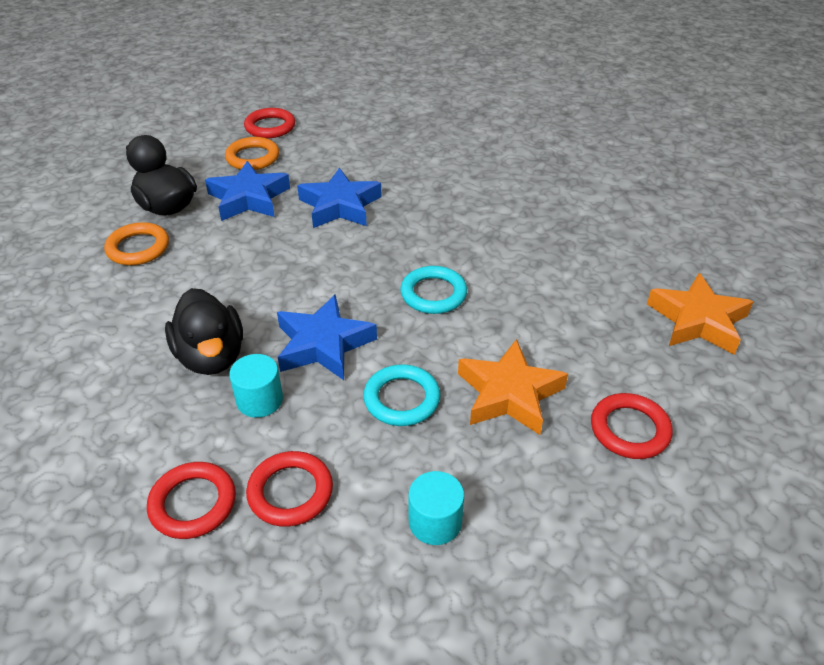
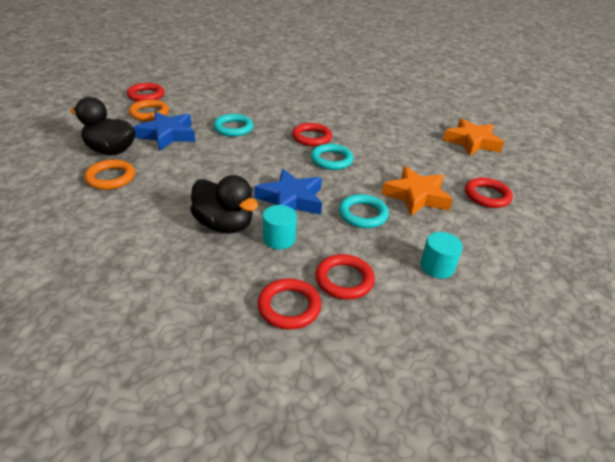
camera: 30 degrees left, 5 degrees down
blue star [297,168,382,228] -> turquoise ring [213,114,253,137]
none -> red ring [292,123,332,146]

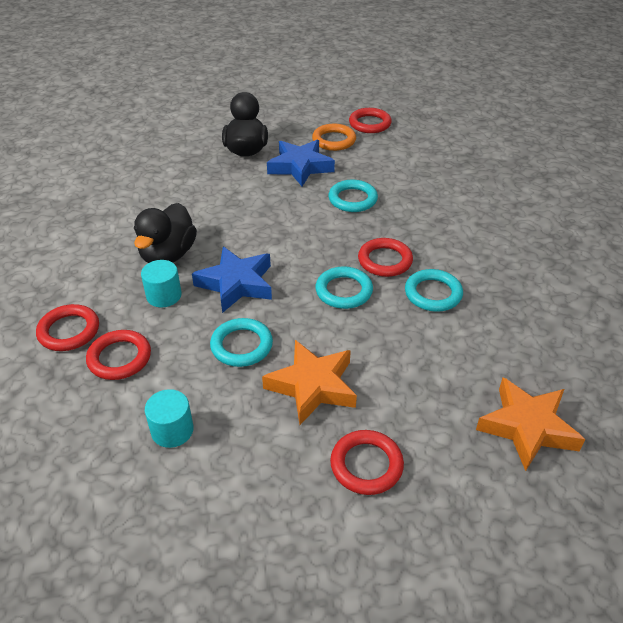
camera: 70 degrees right, 5 degrees up
orange ring [84,159,135,190] -> none
none -> turquoise ring [405,269,463,312]

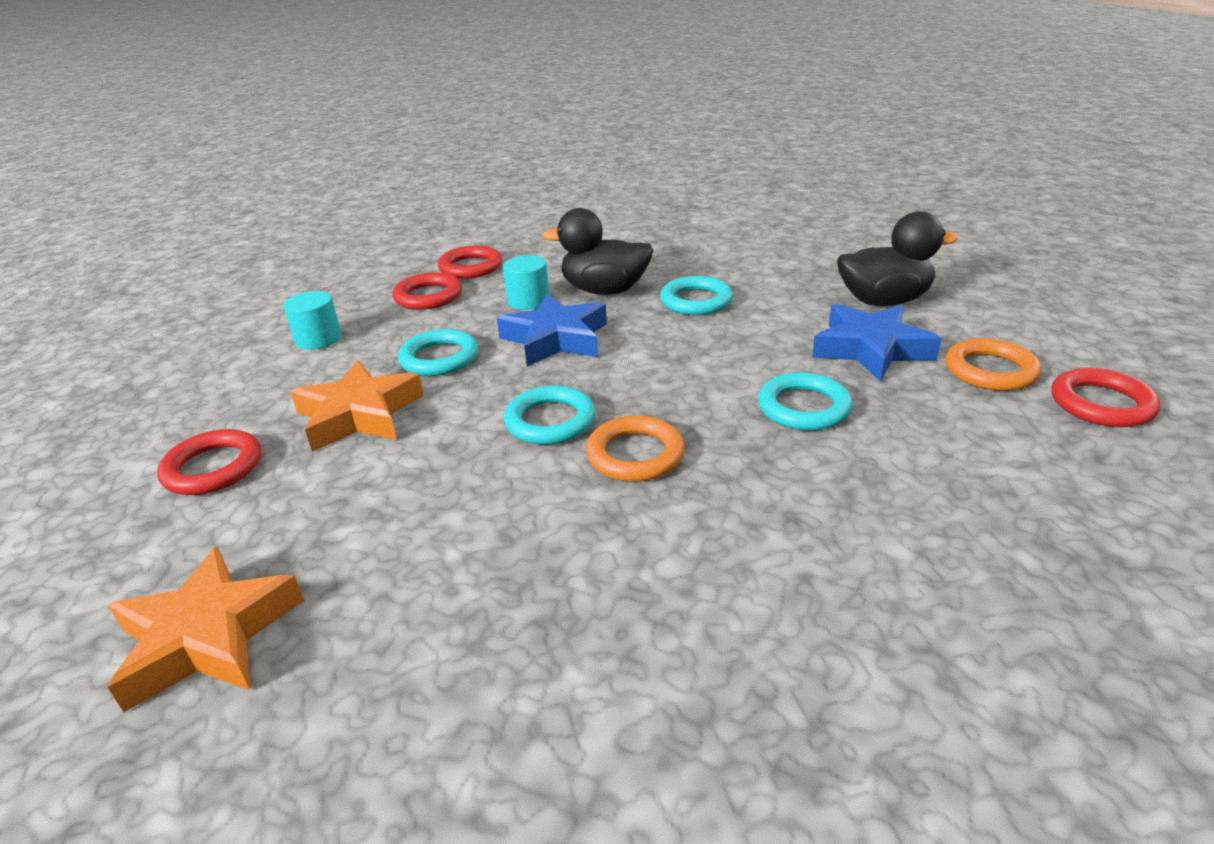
camera: 85 degrees right, 10 degrees down
red ring [358,238,413,277] -> orange ring [586,415,685,482]
turquoise ring [405,269,463,312] -> turquoise ring moved to [660,276,733,315]

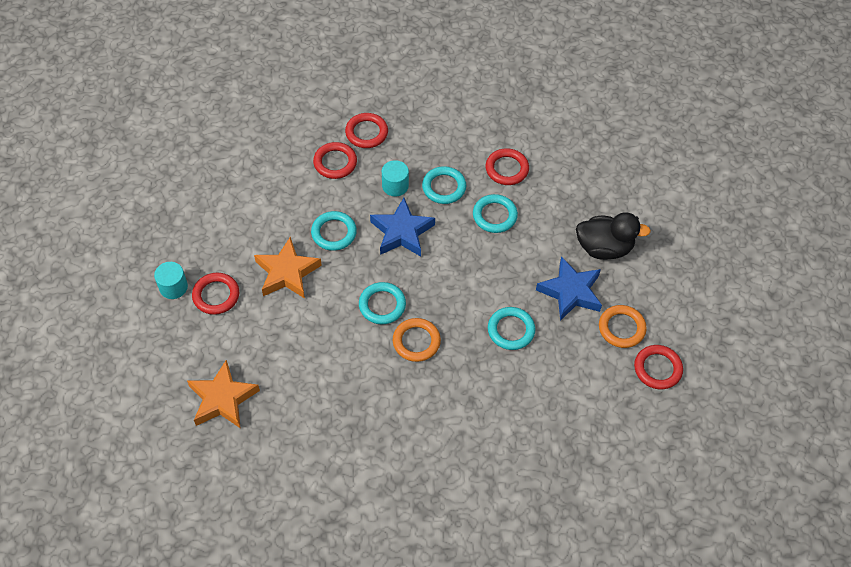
camera: 10 degrees right, 25 degrees up
turquoise cylinder [284,291,342,350] -> turquoise cylinder moved to [154,262,188,299]
black duck [542,208,653,295] -> turquoise ring [422,166,466,204]
none -> red ring [486,148,529,185]

